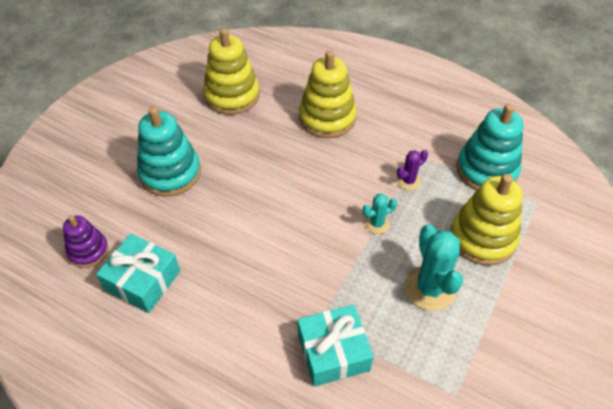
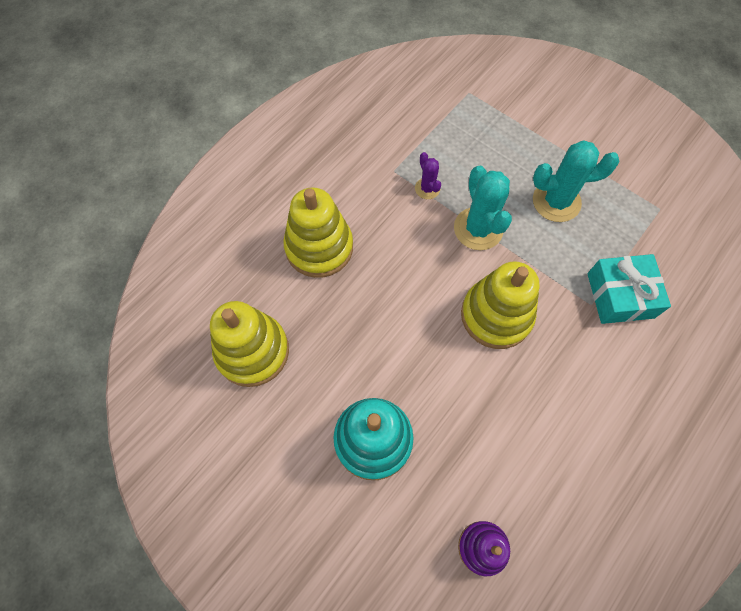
camera: 80 degrees left, 15 degrees up
turquoise gift [96,233,180,313] -> none
turquoise cactus [363,194,397,234] -> turquoise cactus [454,165,512,250], size x1.88
yellow stacking toy [450,174,523,266] -> yellow stacking toy moved to [461,261,539,349]
turquoise stacking toy [457,104,523,190] -> none

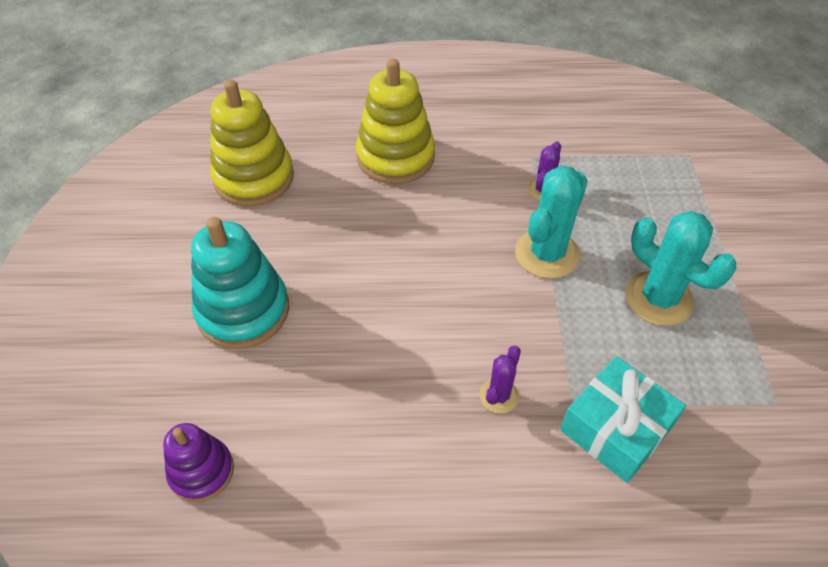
camera: 50 degrees right, 15 degrees down
yellow stacking toy [461,261,539,349] -> none
none -> purple cactus [479,346,521,414]

